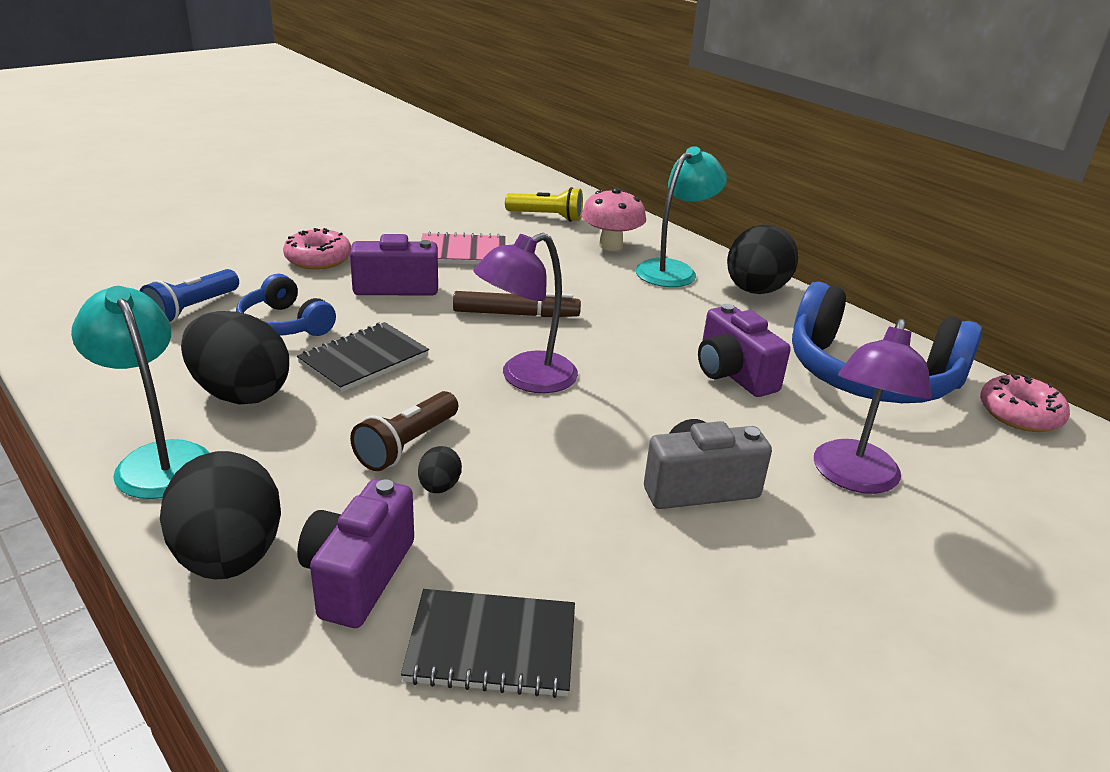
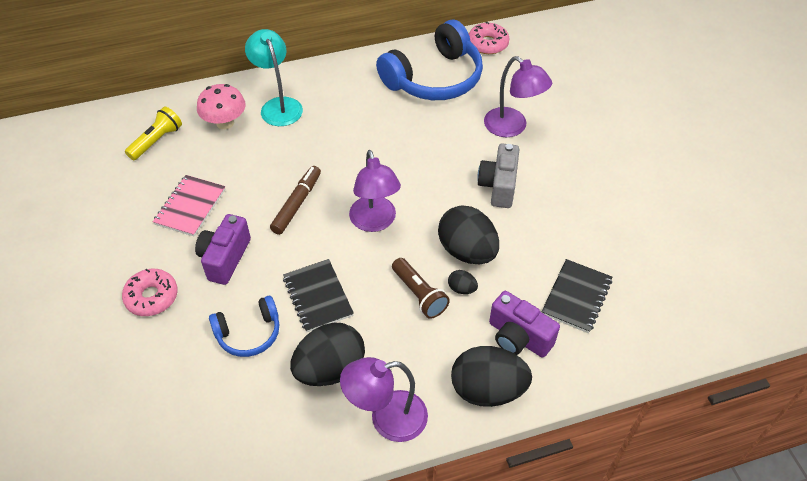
camera: 65 degrees left, 20 degrees up
turquoise lamp [71,286,210,499] -> purple lamp [340,357,428,442]
blue flashlight [139,269,239,323] -> none
purple camera [698,304,791,397] -> none
black egg [727,225,798,294] -> black egg moved to [438,205,499,264]

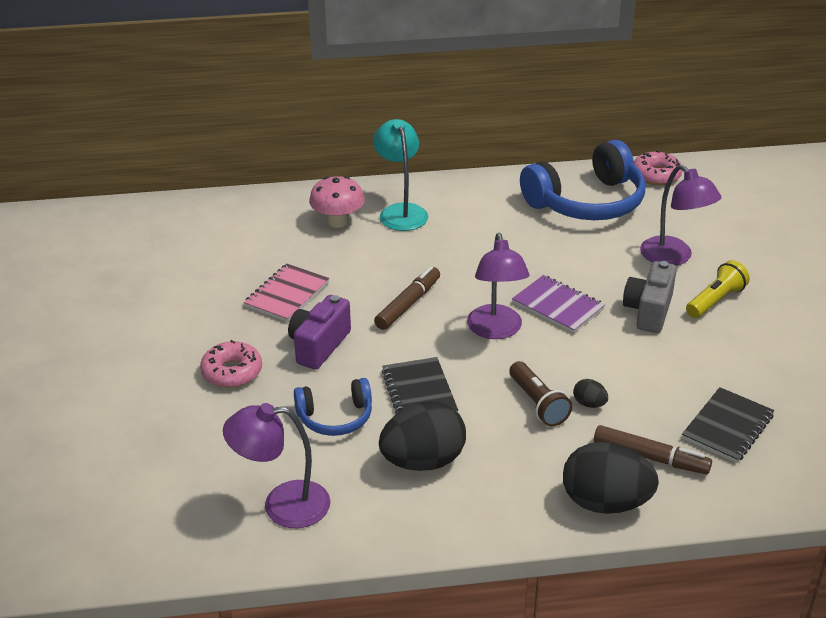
camera: 10 degrees right, 15 degrees down
yellow flashlight [125,107,182,160] -> yellow flashlight moved to [686,260,750,318]
purple lamp [340,357,428,442] -> purple lamp moved to [223,403,330,528]
black egg [438,205,499,264] -> none
purple camera [489,291,560,358] -> brown marker [594,425,712,474]
none -> purple notebook [512,275,605,333]

